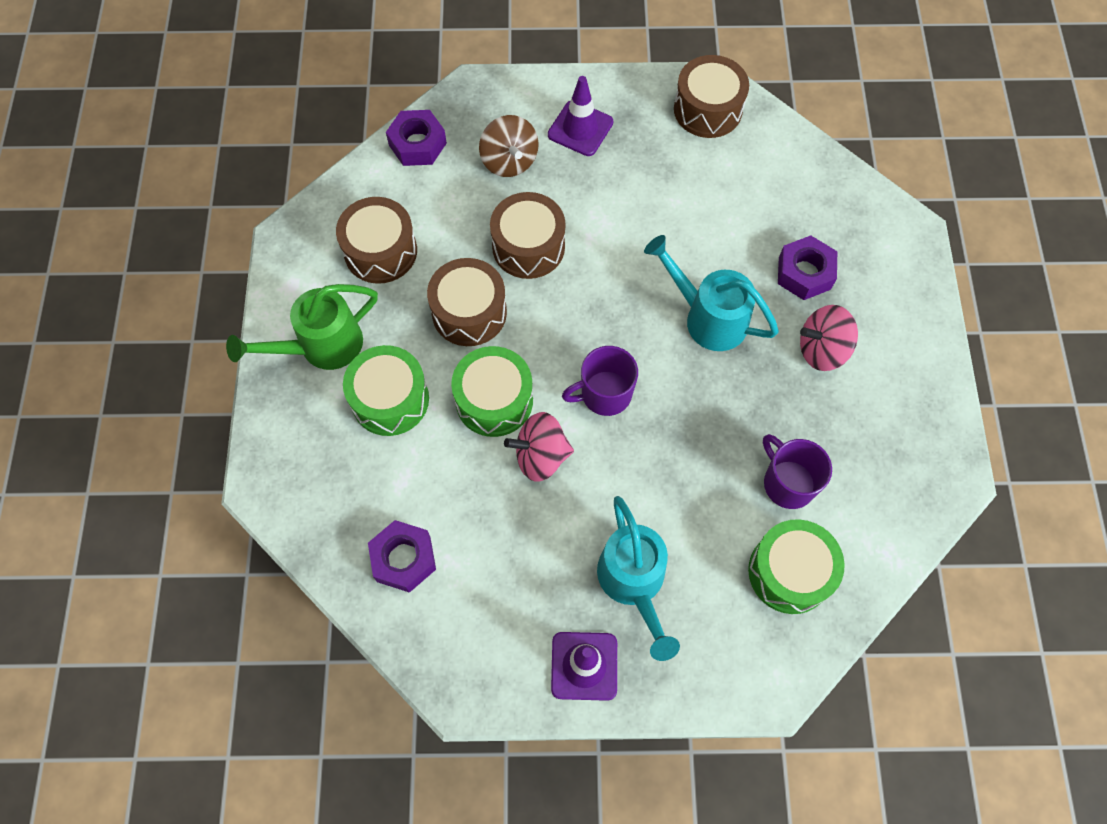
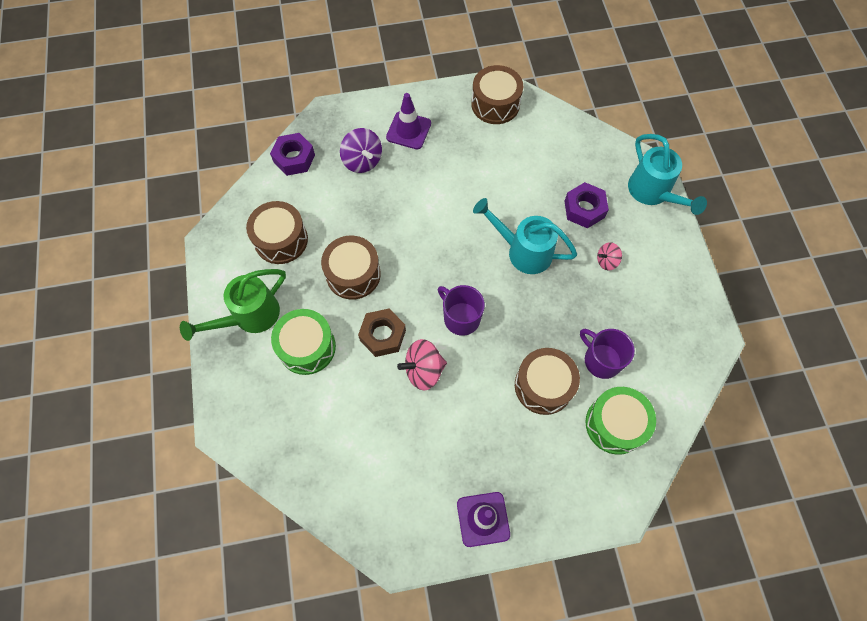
camera: 10 degrees left, 0 degrees up
purple nut [368,520,436,593] -> none
green drum [451,346,533,437] -> brown nut [358,309,406,357]
brown spinning top [479,115,539,177] -> purple spinning top [340,128,382,173]
brown drum [490,192,566,279] -> brown drum moved to [515,348,580,415]
purple mug [562,346,638,416] -> purple mug turned 75 degrees clockwise [438,285,485,336]
turquoise watering can [597,496,680,661] -> turquoise watering can moved to [628,134,707,215]
pink spinning top [800,305,858,371] -> pink spinning top [597,242,622,270], size x0.59

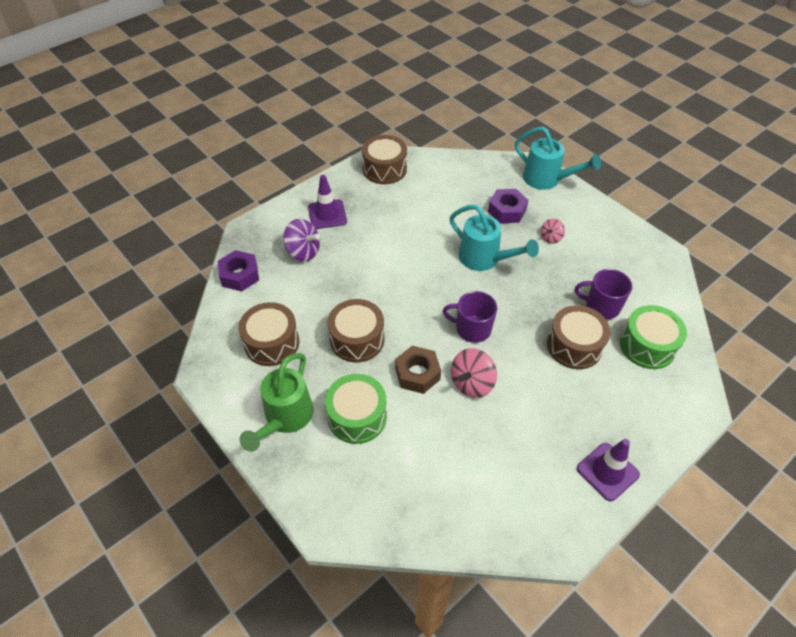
camera: 30 degrees left, 15 degrees down
turquoise watering can [473,198,577,274] -> turquoise watering can turned 135 degrees counterclockwise [449,205,539,271]

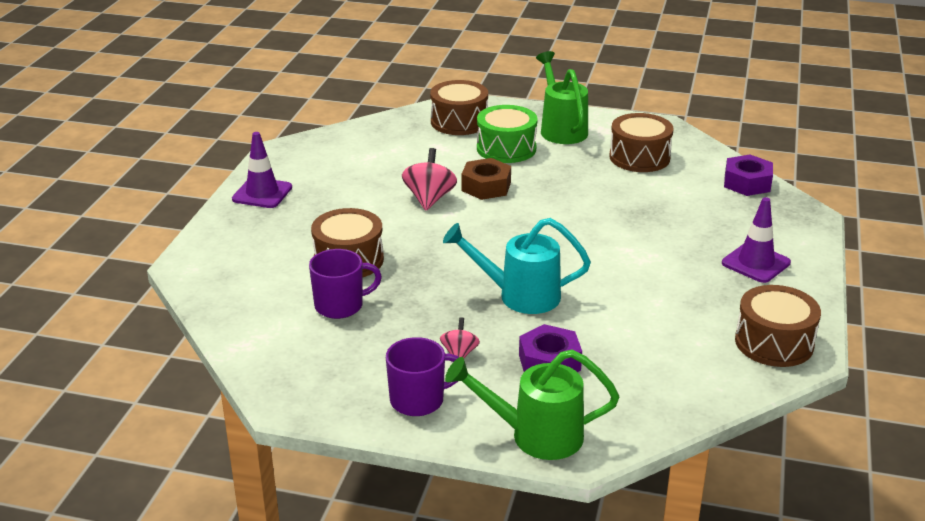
camera: 145 degrees right, 20 degrees down
purple spinning top [283,219,320,262] -> none
brown drum [327,299,385,362] -> brown drum moved to [430,80,488,135]
purple mug [443,291,497,343] -> purple mug moved to [386,337,459,416]
turquoise watering can [515,127,601,190] -> green watering can [445,349,619,460]
green drum [620,305,687,369] -> none

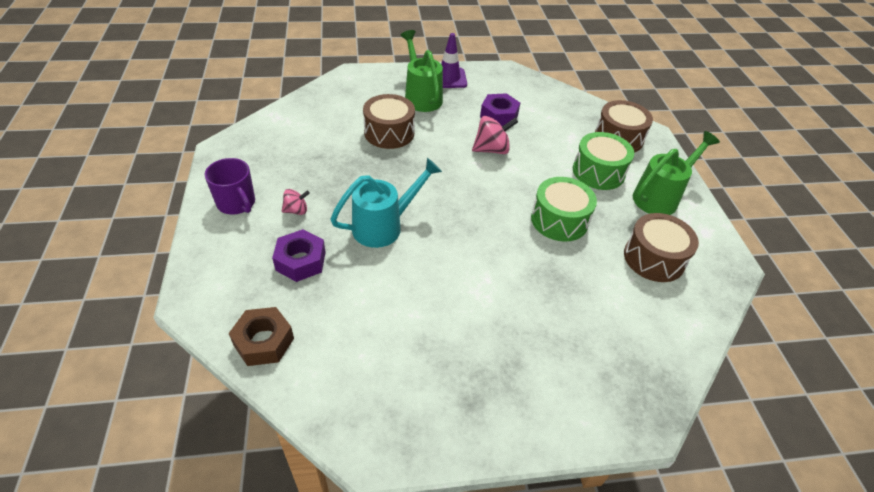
camera: 65 degrees right, 15 degrees up
purple mug [309,249,382,319] -> none
turquoise watering can [443,218,591,314] -> turquoise watering can turned 75 degrees clockwise [330,158,442,248]
green watering can [445,349,619,460] -> green watering can moved to [401,30,443,112]
brown nut [462,158,511,200] -> brown nut moved to [229,307,294,366]
purple traffic cone [722,197,791,283] -> none
purple nut [724,155,773,196] -> purple nut moved to [480,93,520,126]
brown drum [735,285,821,367] -> none
none -> green drum [531,177,597,242]

